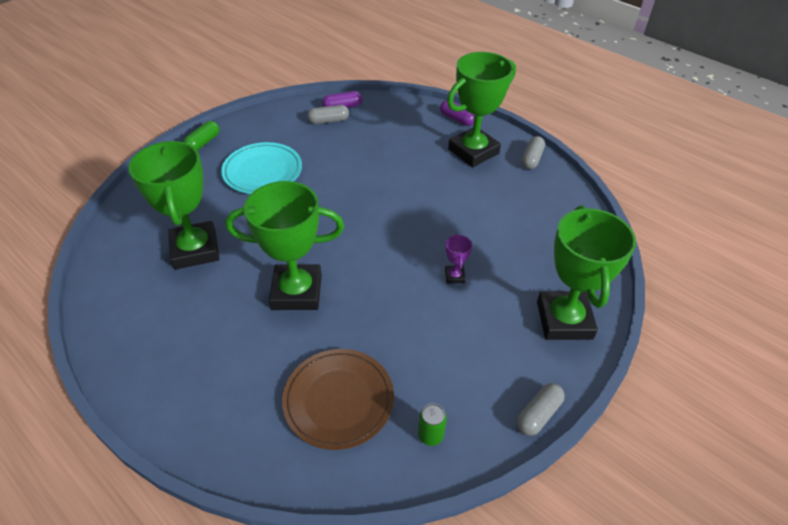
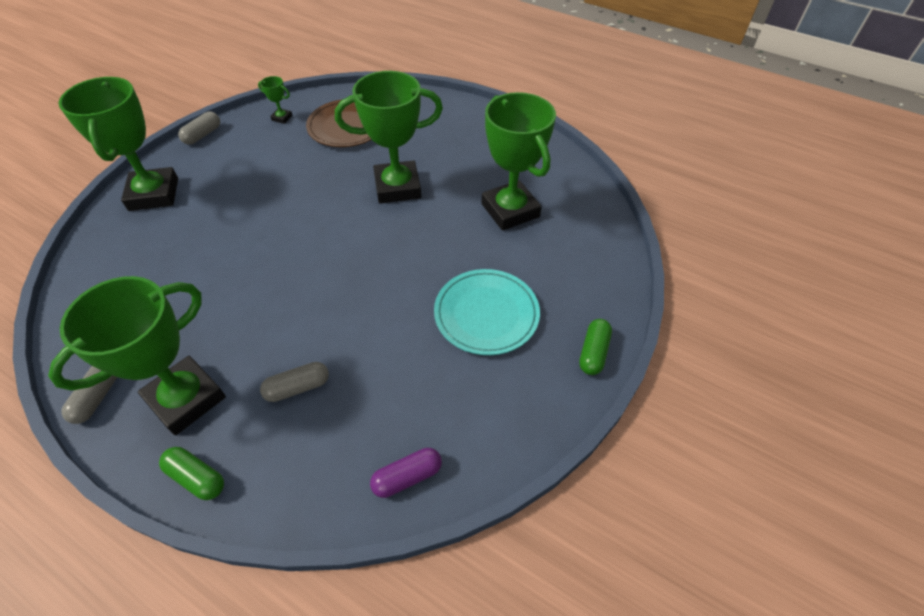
camera: 170 degrees right, 5 degrees up
grey capsule [307,105,349,124] -> grey capsule moved to [260,362,329,402]
green can [418,403,447,446] -> green trophy [258,76,293,124]
purple capsule [440,100,474,126] -> green capsule [159,447,224,500]
purple trophy [445,234,472,284] -> none

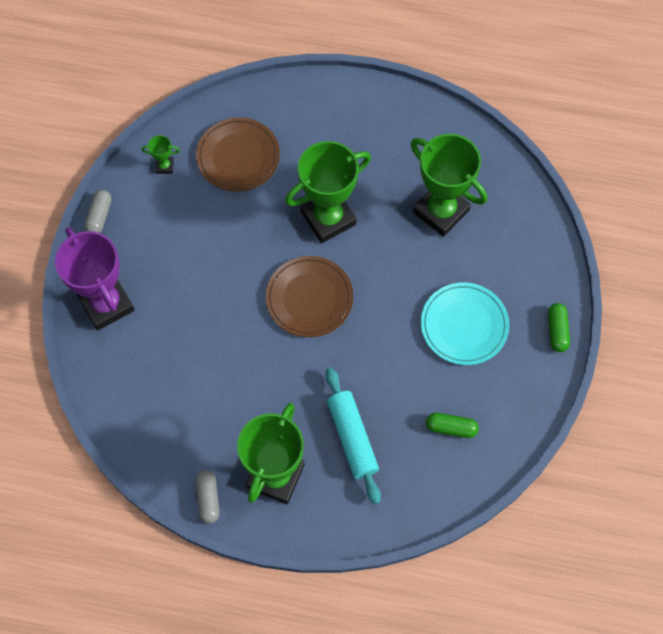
camera: 20 degrees left, 15 degrees up
green trophy [58,77,178,211] -> purple trophy [55,227,134,331]
green capsule [159,447,224,500] -> green capsule moved to [426,413,479,438]
grey capsule [260,362,329,402] -> turquoise rolling pin [326,367,381,504]
purple capsule [370,448,442,498] -> none
none -> brown plate [266,256,353,337]

